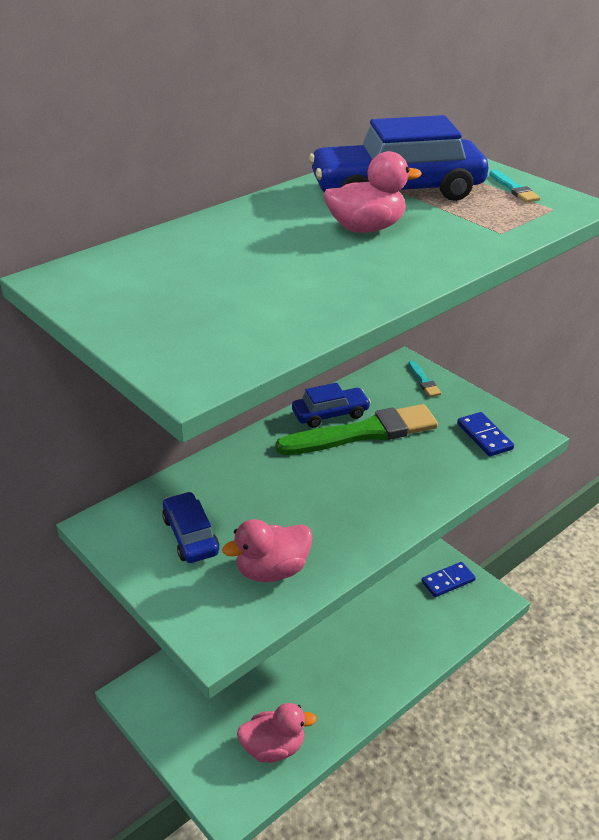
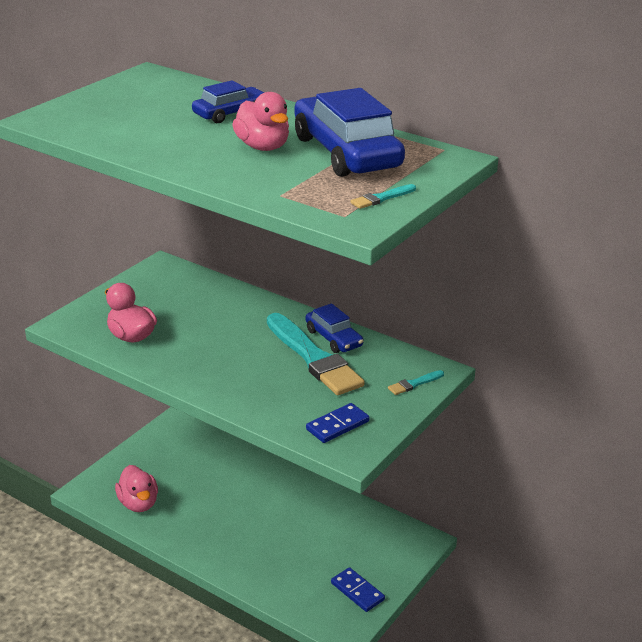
camera: 75 degrees right, 5 degrees down
blue car [162,492,219,563] -> blue car moved to [192,80,265,123]
green brush [275,404,438,455] -> turquoise brush [267,313,365,395]

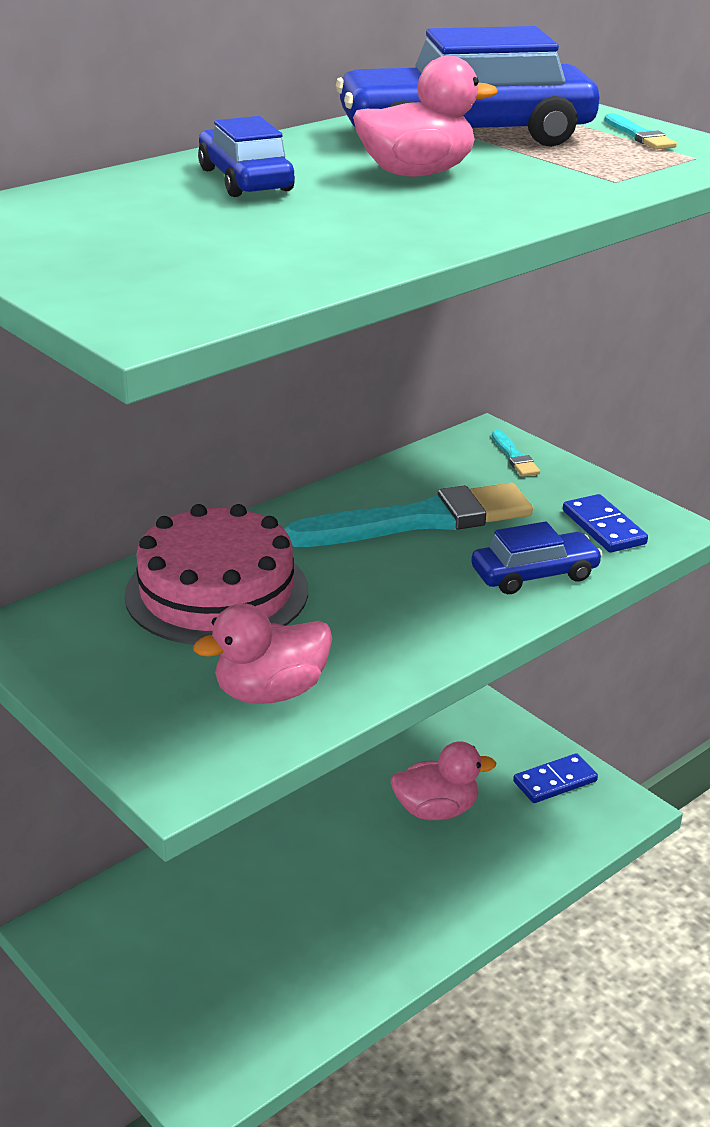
camera: 75 degrees left, 0 degrees up
pink duck [115,465,158,512] -> pink duck moved to [390,741,496,820]
blue car [306,303,363,353] -> blue car moved to [471,521,603,594]
none -> pink cake [124,504,308,645]

